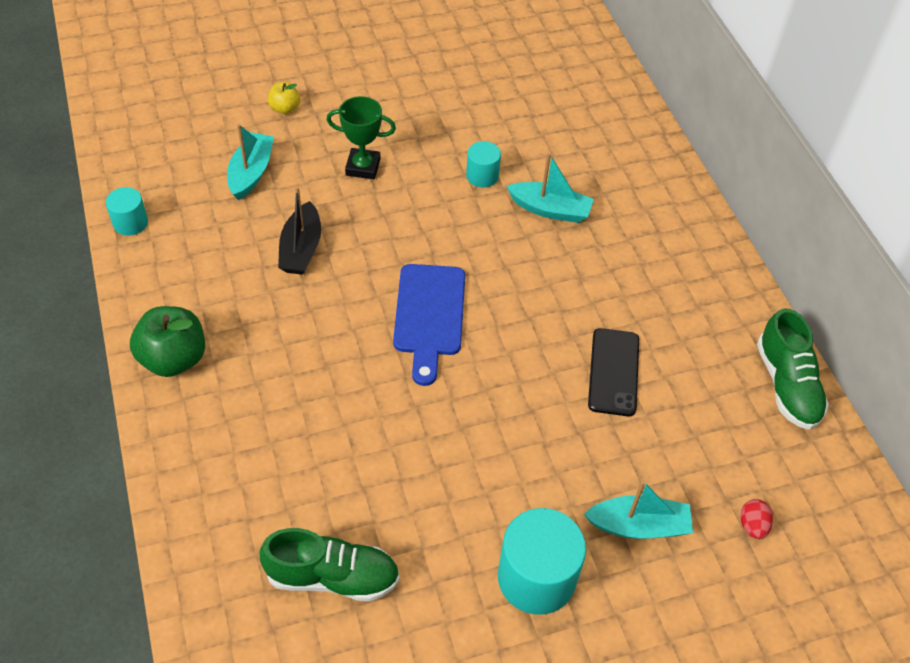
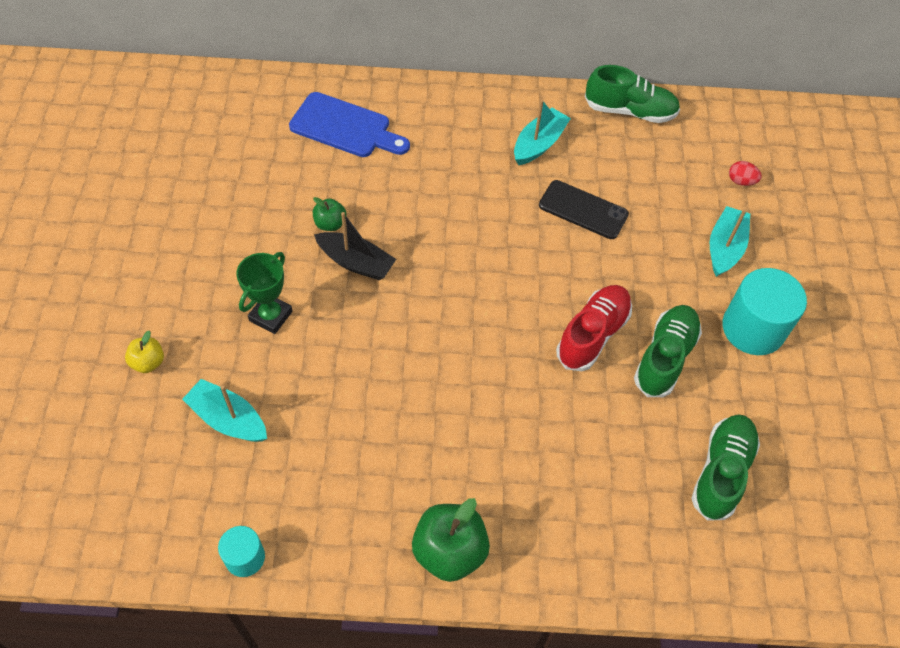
camera: 70 degrees left, 5 degrees up
black boat [278,187,321,275] -> black boat moved to [314,212,396,280]
blue cutting board [393,264,465,386] -> blue cutting board moved to [289,92,410,157]
turquoise cylinder [466,141,501,187] -> green apple [313,197,346,231]
turquoise boat [506,153,594,223] -> turquoise boat moved to [514,99,571,165]
none -> red shoe [556,285,632,371]
none -> green shoe [634,305,702,397]

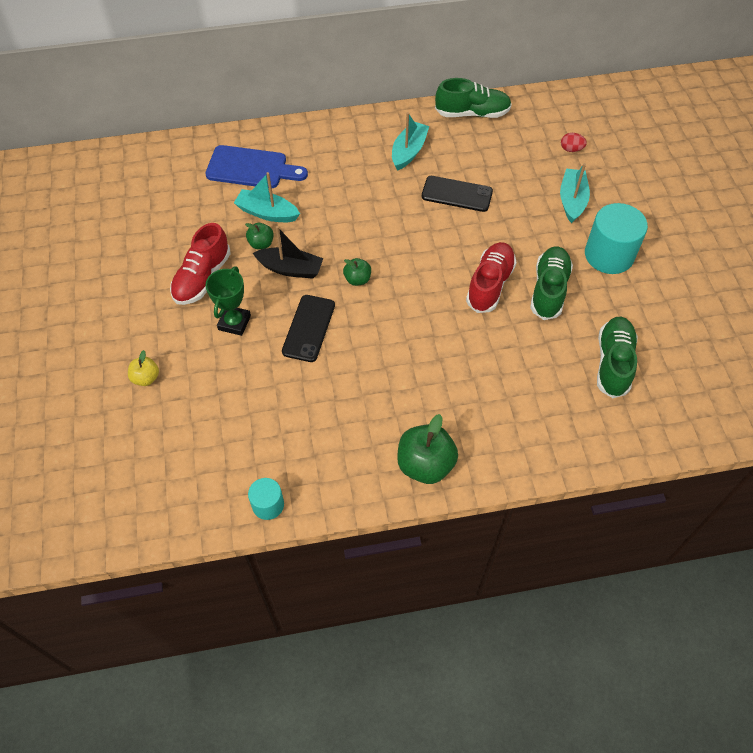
camera: 10 degrees left, 0 degrees up
turquoise boat [182,379,267,442] -> turquoise boat moved to [234,172,300,222]
none -> red shoe [170,223,231,305]
none -> black phone [282,295,335,362]
none -> green apple [343,258,371,286]

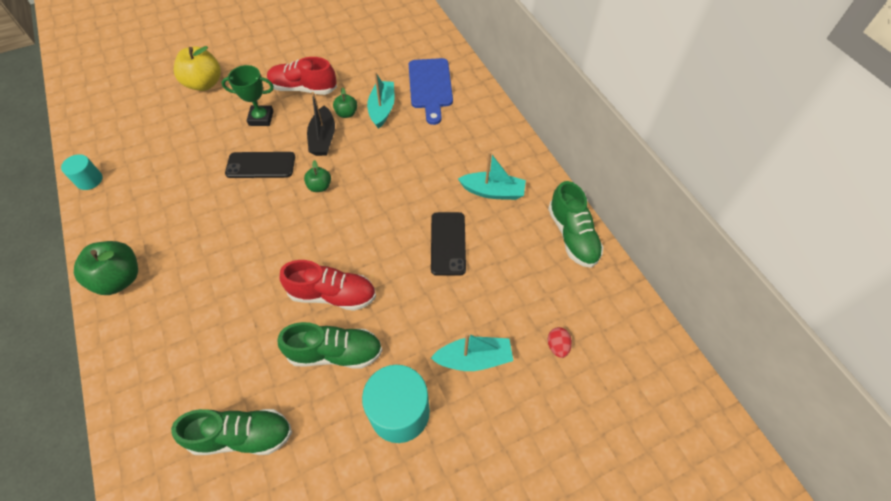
camera: 75 degrees right, 0 degrees up
yellow apple [128,350,159,386] -> yellow apple [174,46,221,91], size x1.86

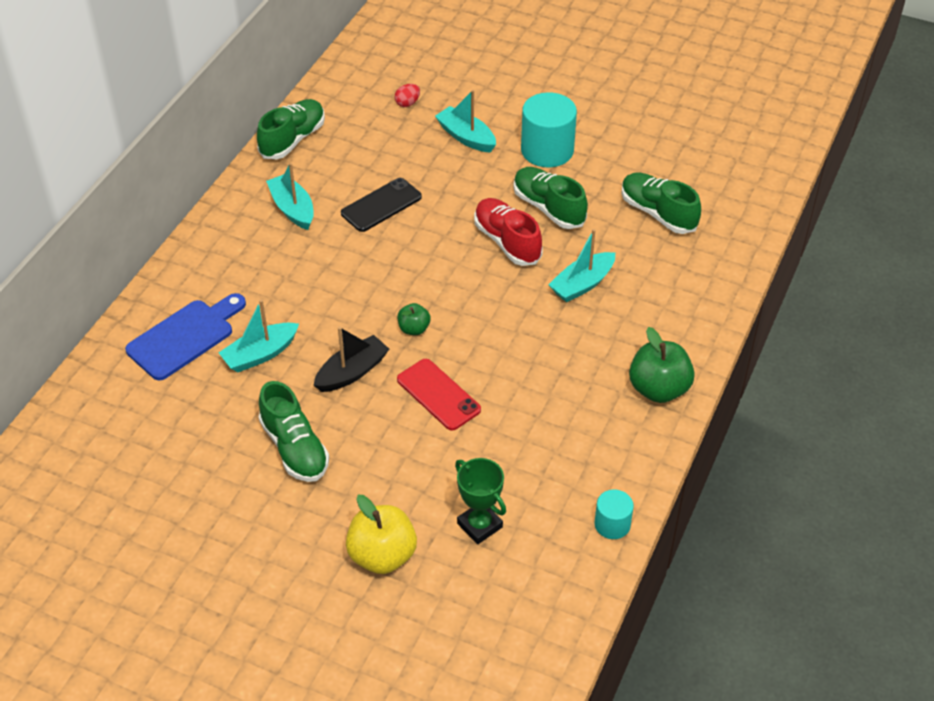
camera: 130 degrees left, 10 degrees down
green trophy [221,65,274,126] -> green trophy moved to [455,458,506,544]
black phone [225,152,295,178] -> red phone [397,359,481,431]
red shoe [267,57,337,95] -> green shoe [259,381,329,482]
green apple [333,88,357,118] -> none
none -> turquoise boat [548,229,615,302]

